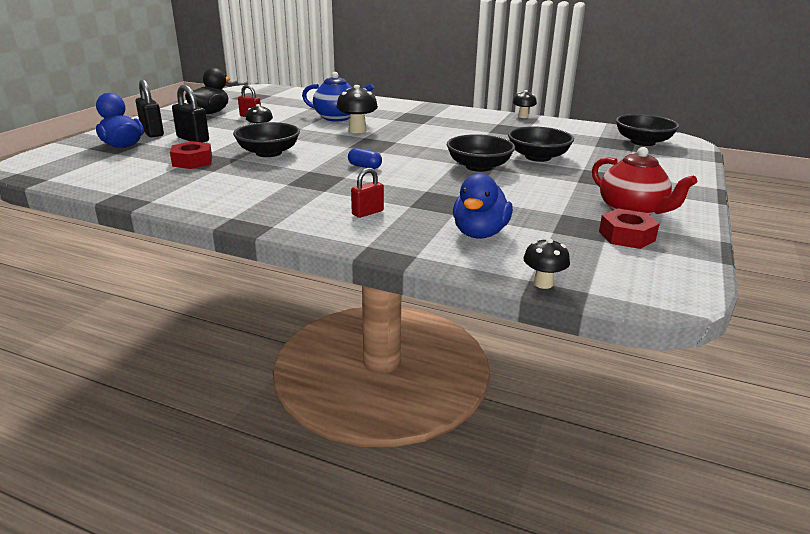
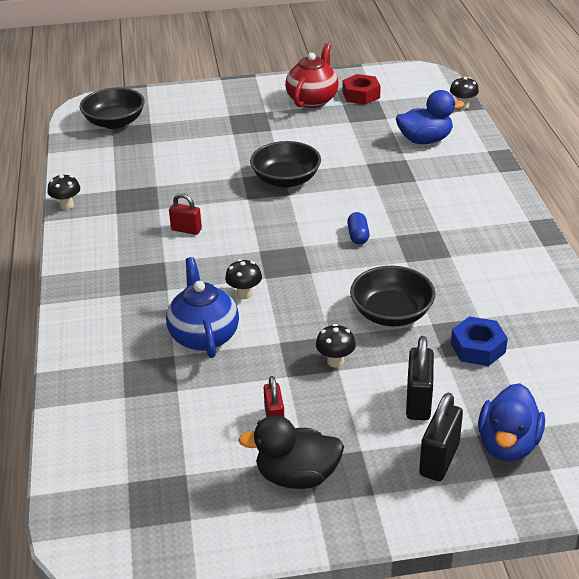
camera: 120 degrees left, 10 degrees up
red nut [170,141,212,169] -> blue nut [451,316,508,366]
black mushroom [336,85,378,133] -> black mushroom [225,259,262,299], size x0.64
red padlock [351,168,384,218] -> red padlock moved to [169,193,202,235]
black bowl [508,126,574,162] -> none

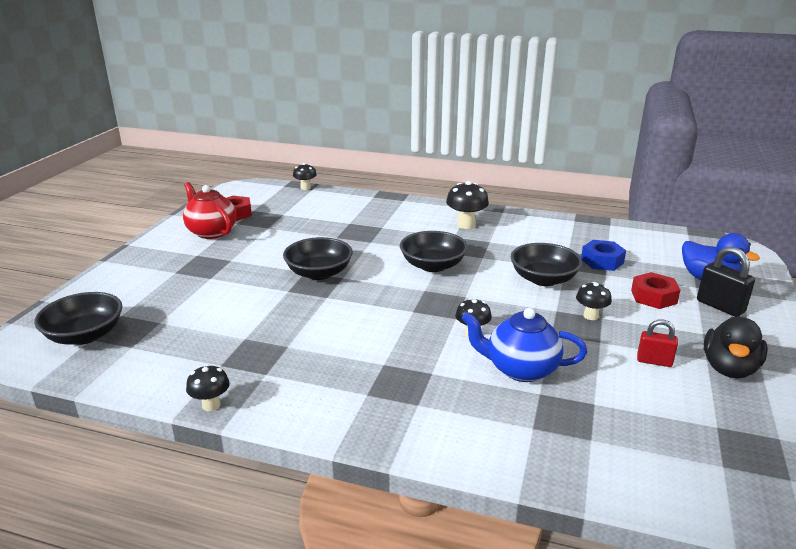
camera: 65 degrees left, 10 degrees down
red padlock [169,193,202,235] -> none
blue capsule [347,212,370,244] -> black bowl [400,231,468,272]
blue duck [396,90,464,144] -> none
black padlock [406,336,434,420] -> red nut [631,272,681,309]
none -> black mushroom [446,181,489,229]

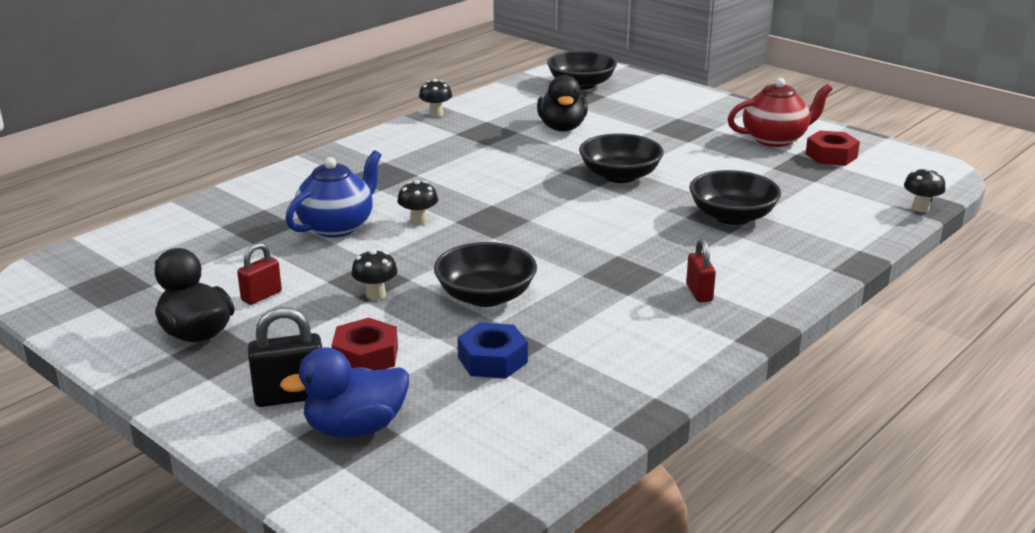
camera: 115 degrees right, 0 degrees up
black bowl [400,231,468,272] -> black bowl moved to [689,170,781,225]
black mushroom [446,181,489,229] -> red padlock [686,239,716,302]
none -> black duck [537,75,588,132]

